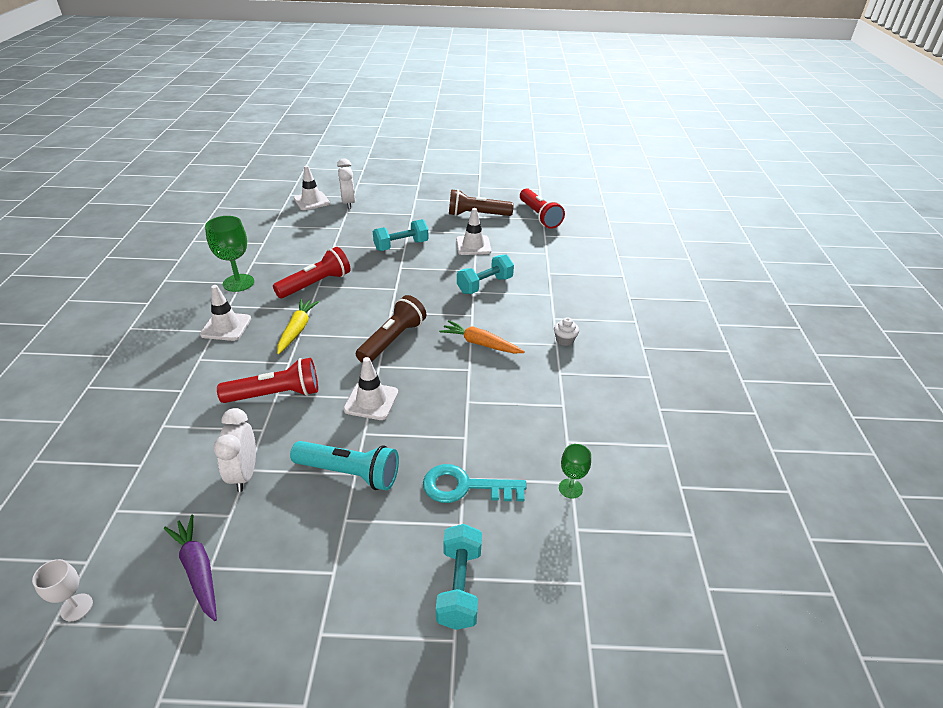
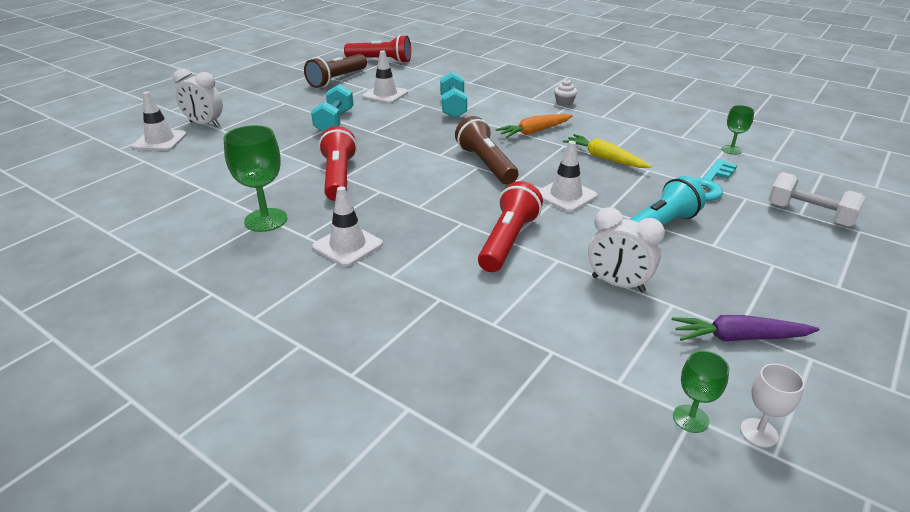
camera: 55 degrees left, 5 degrees down
yellow carrot [277,299,319,354] -> yellow carrot moved to [563,134,651,168]
turquoise dumbbell [436,524,482,630] -> white dumbbell [768,172,865,227]
none -> green goblet [673,350,729,433]

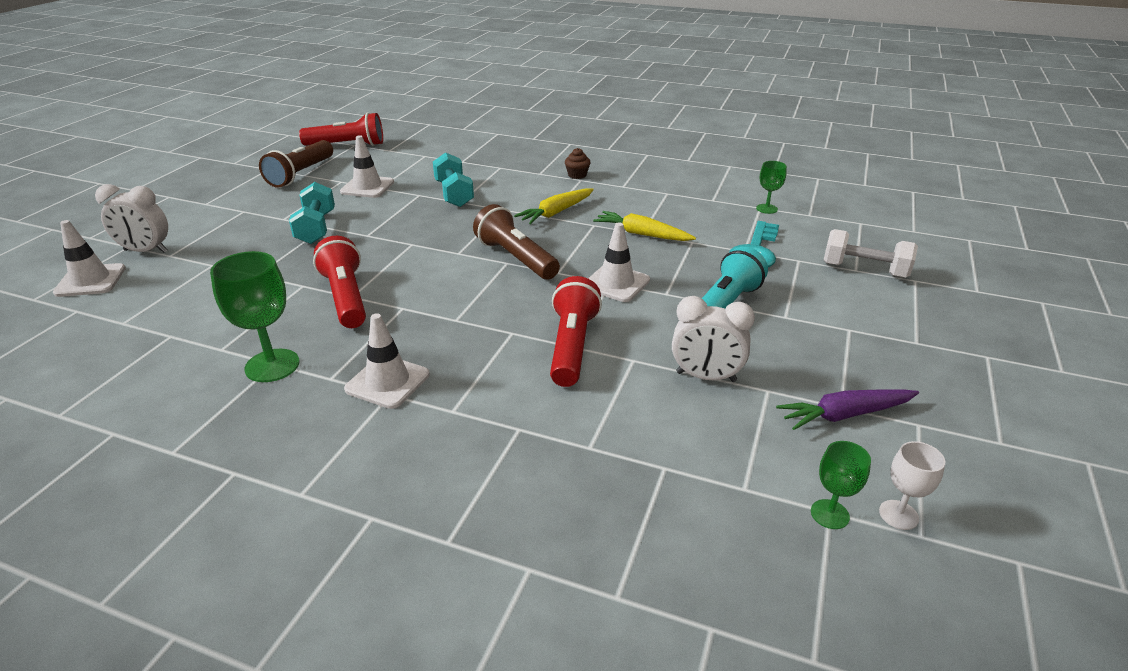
camera: 15 degrees left, 0 degrees up
orange carrot [495,114,573,138] -> yellow carrot [514,188,594,224]
white cupcake [554,79,577,106] -> brown cupcake [565,148,590,179]

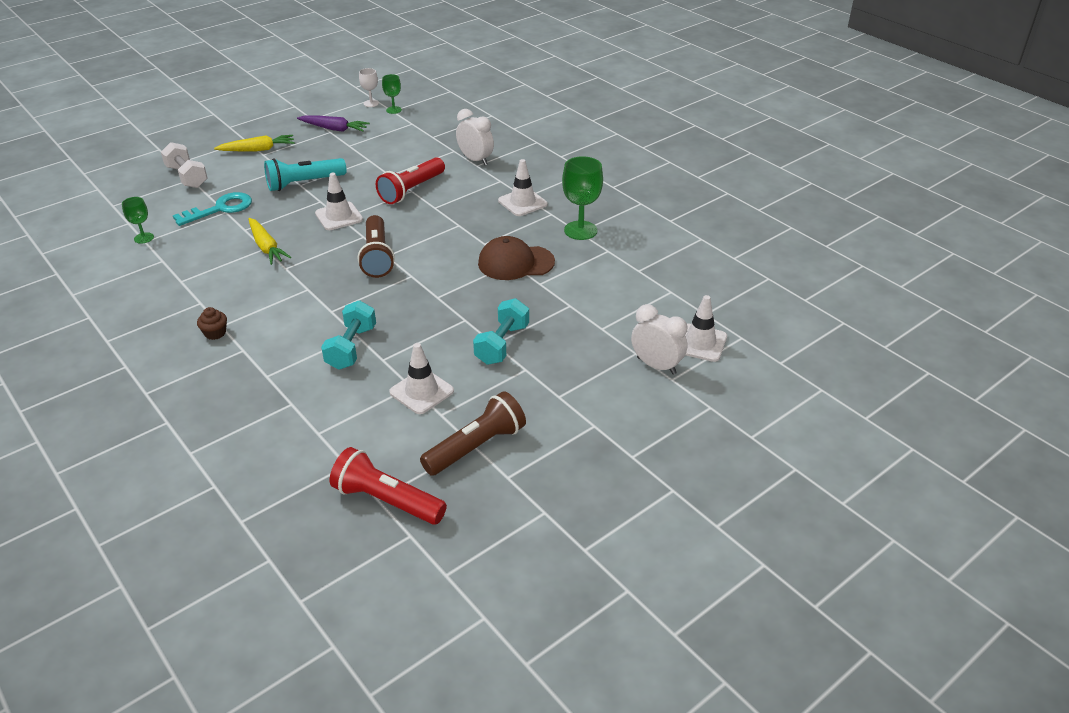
camera: 150 degrees left, 5 degrees up
red flashlight [313,236,366,328] -> brown cap [478,236,555,280]
yellow carrot [514,188,594,224] -> yellow carrot moved to [214,135,295,151]
white clock [672,296,755,382] -> white clock moved to [456,109,494,165]

